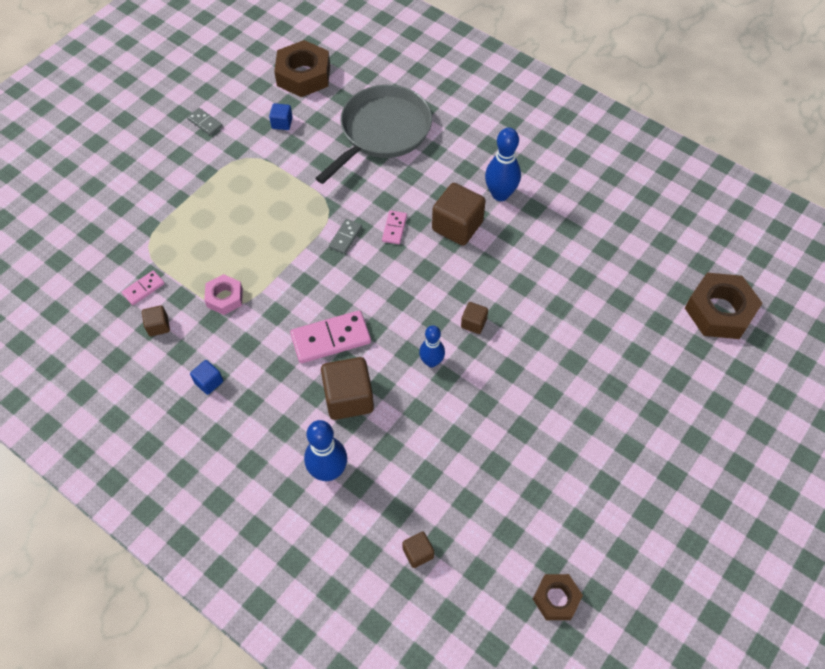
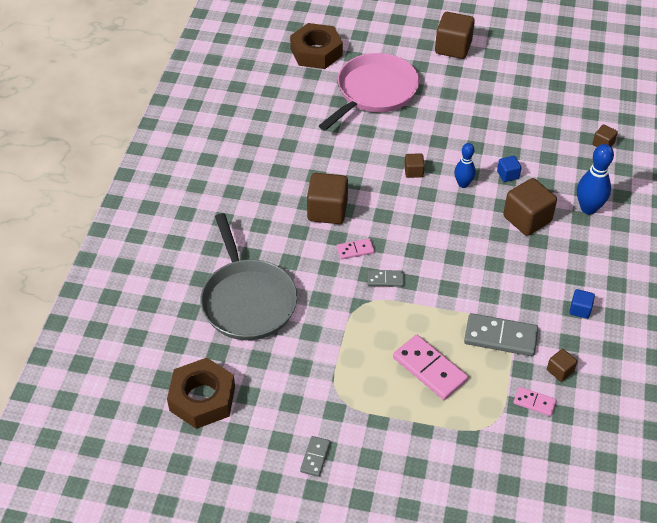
camera: 115 degrees left, 10 degrees down
pink nut [204,274,243,315] -> grey domino [464,313,538,356]
blue cube [269,103,293,130] -> blue cube moved to [497,156,522,182]
pink domino [290,310,371,363] -> pink domino moved to [393,335,468,400]
grey pan [315,85,432,184] -> grey pan turned 120 degrees counterclockwise [200,213,297,340]
blue bowling pin [485,128,521,201] -> none
brown nut [533,574,583,620] -> none
none -> pink pan [319,53,419,131]
none -> brown cube [435,12,475,59]

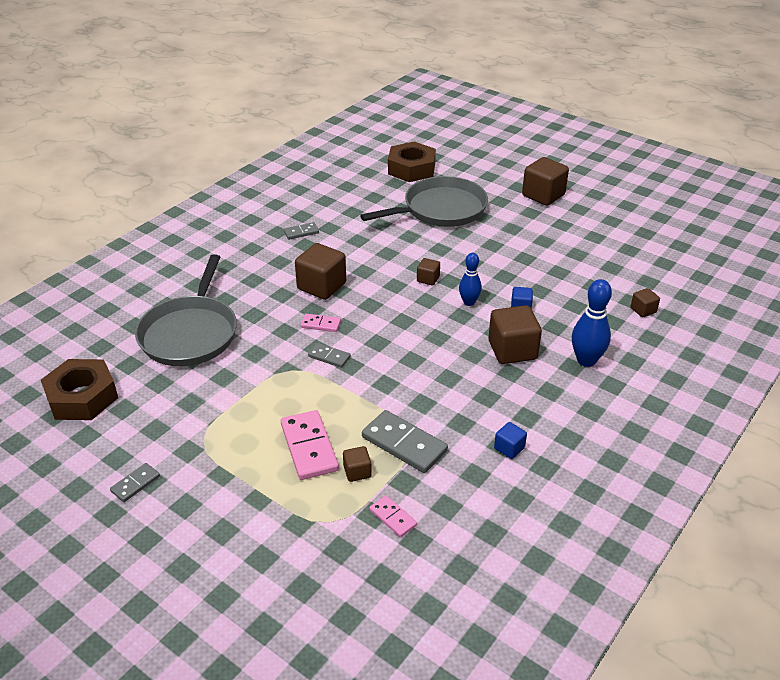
camera: 25 degrees right, 10 degrees down
pink pan [319,53,419,131] -> grey pan [360,176,488,227]
brown cube [547,349,577,382] -> brown cube moved to [343,446,372,482]
none -> grey domino [284,222,319,240]

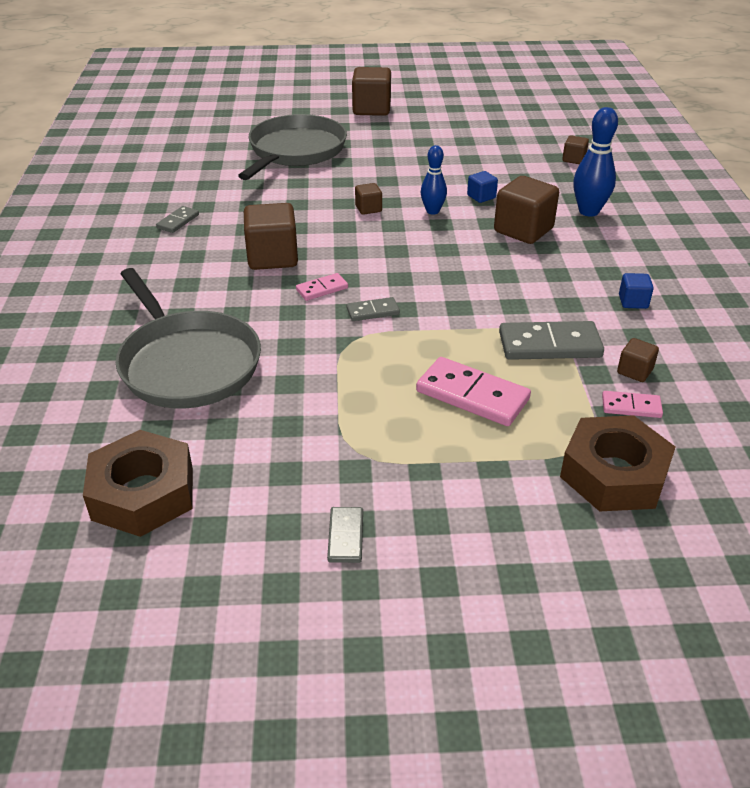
camera: 40 degrees left, 0 degrees up
brown cube [343,446,372,482] -> brown cube moved to [617,338,659,382]
brown nut [388,141,436,182] -> brown nut moved to [560,415,675,512]

